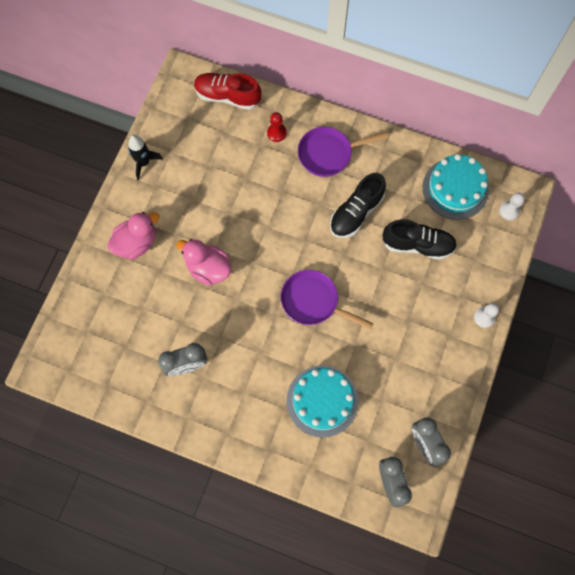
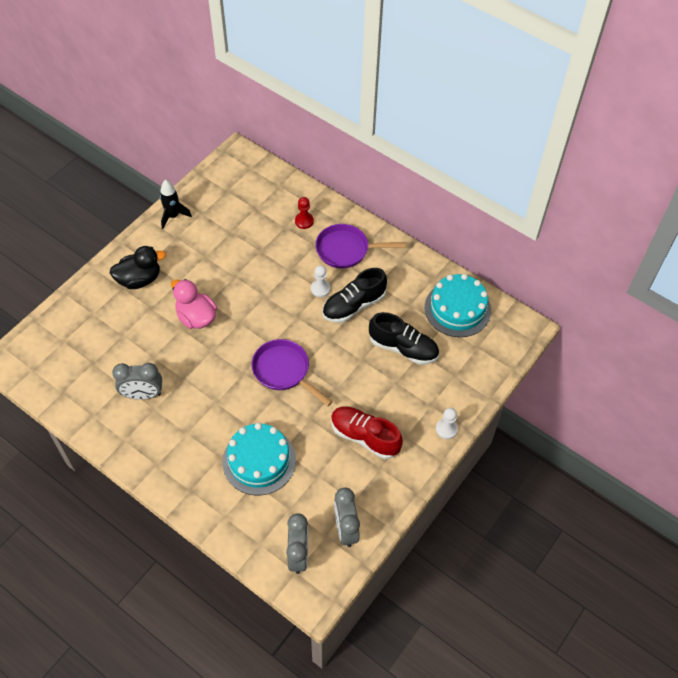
camera: 15 degrees right, 15 degrees down
pink duck [107,212,160,259] -> black duck [110,246,166,289]
red shoe [194,73,261,110] -> red shoe moved to [331,407,403,459]
white pawn [499,192,525,220] -> white pawn moved to [311,265,330,297]

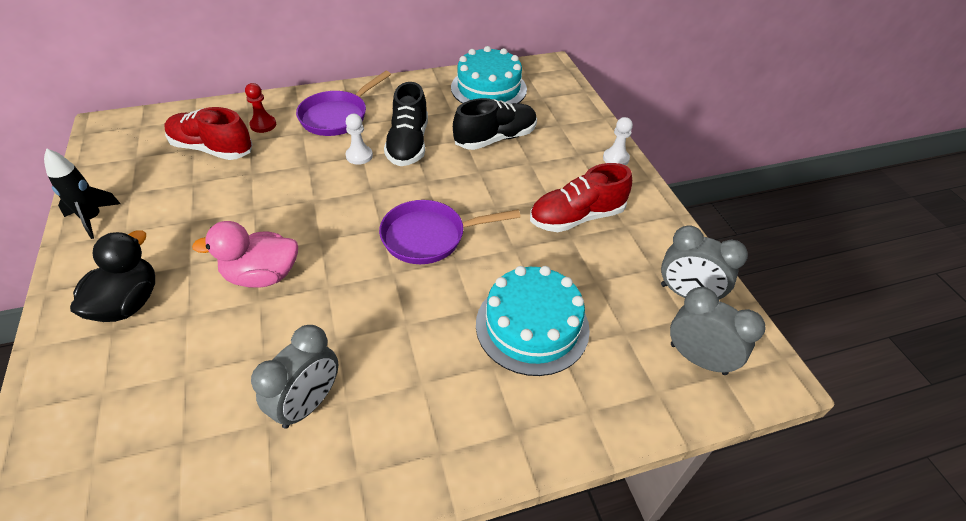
camera: 55 degrees left, 10 degrees down
none -> red shoe [165,107,253,160]

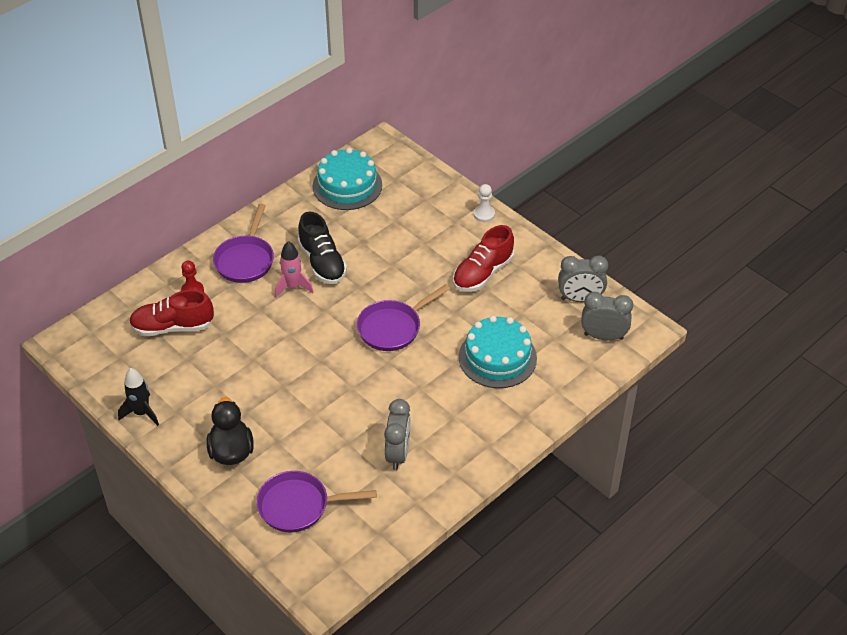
camera: 25 degrees left, 0 degrees up
pink duck [192,221,298,288] -> none
white pawn [346,114,373,165] -> pink rocket [275,241,314,298]
black shoe [453,98,537,150] -> none
none -> purple pan [256,471,377,532]

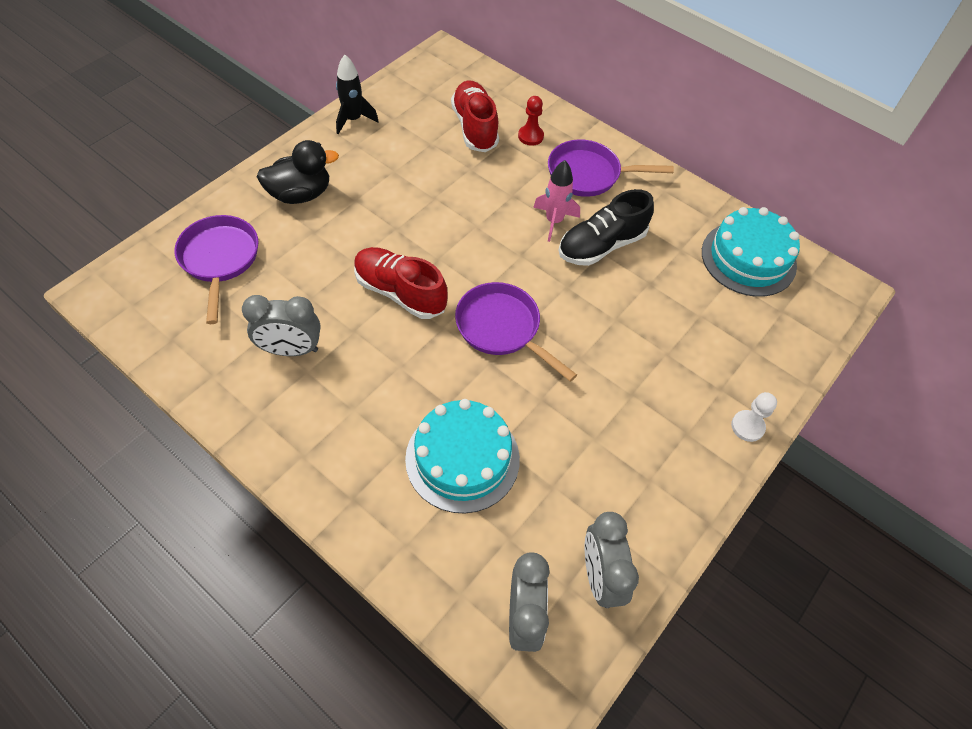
camera: 80 degrees right, 10 degrees up
red shoe [453,225,514,292] -> red shoe moved to [354,247,448,319]

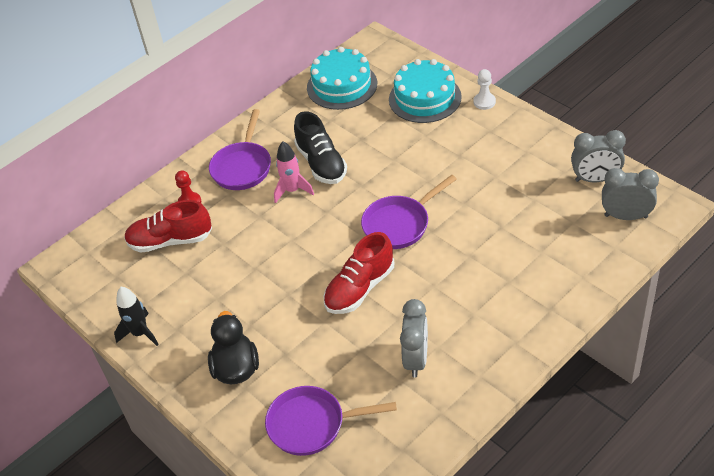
camera: 75 degrees left, 10 degrees down
turquoise cake [405,399,520,513] -> turquoise cake moved to [389,59,462,123]

